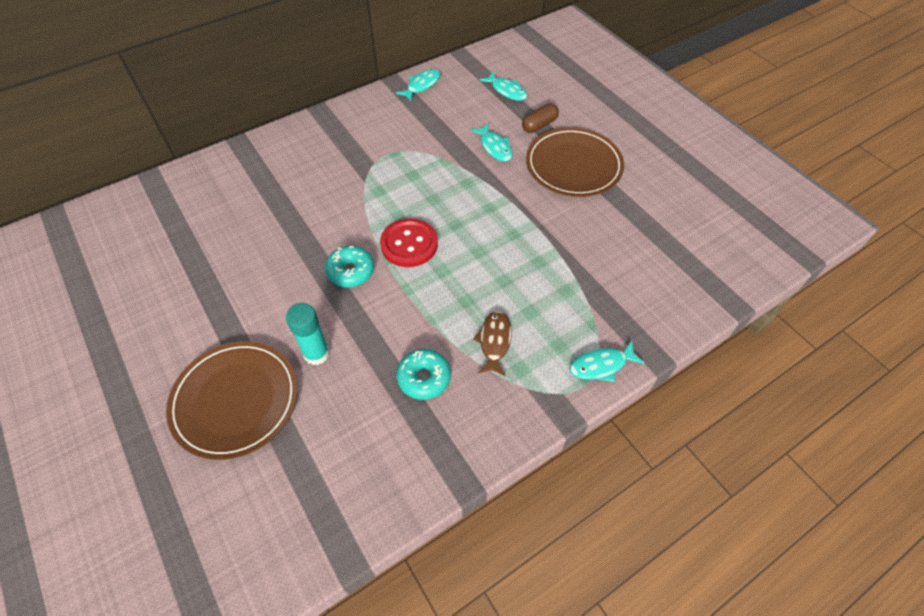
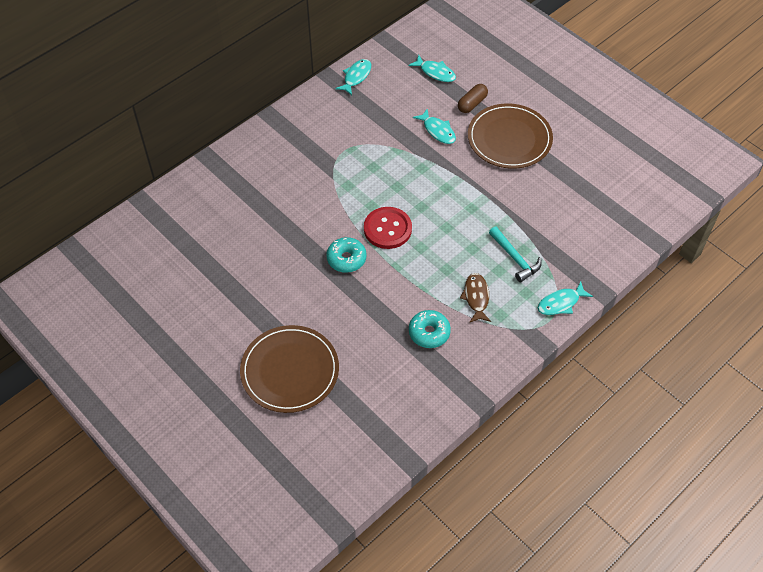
camera: 10 degrees left, 0 degrees up
turquoise glue stick [286,303,330,365] -> none
none -> turquoise hammer [489,227,542,282]

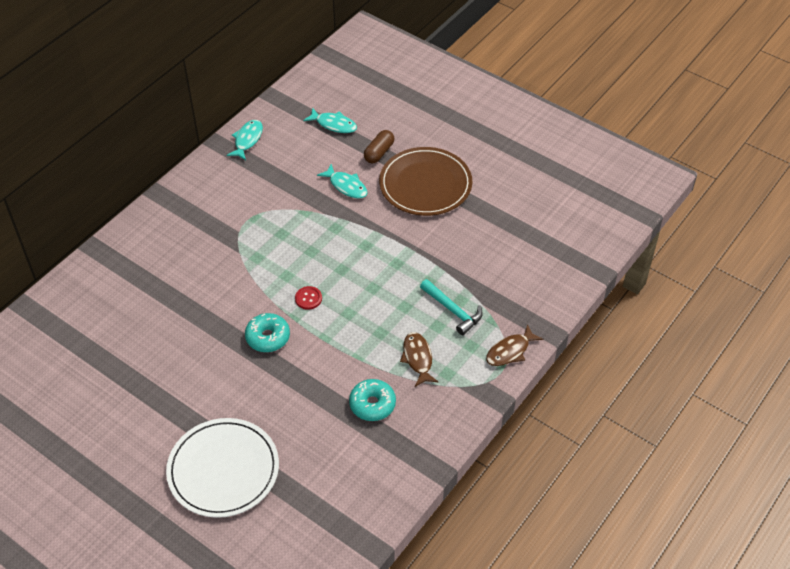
camera: 10 degrees left, 5 degrees down
brown plate [240,325,339,413] -> white plate [166,418,279,518]
red button [364,207,412,249] -> red button [295,286,322,310], size x0.50
turquoise fish [538,281,593,315] -> brown fish [486,324,543,366]

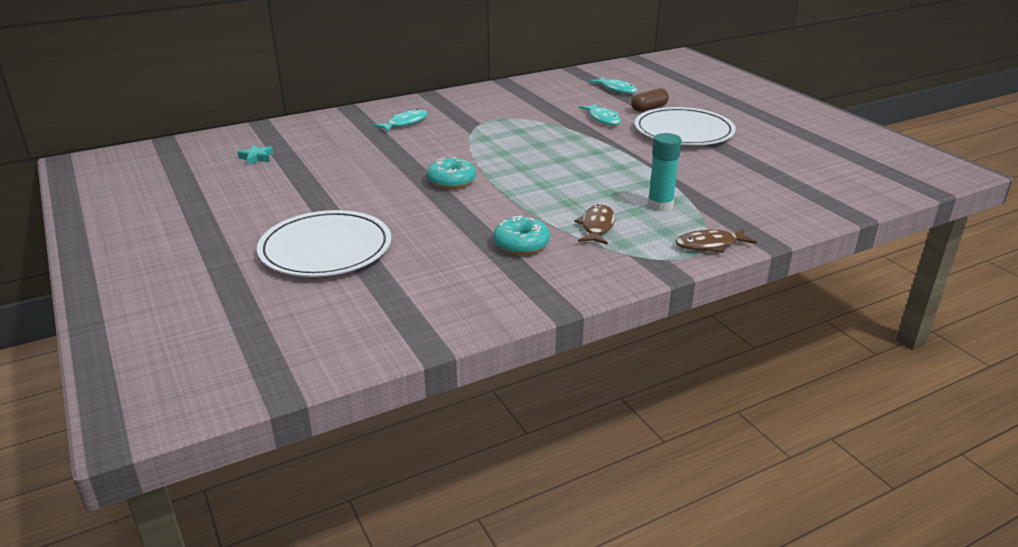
camera: 25 degrees right, 20 degrees down
turquoise fish [227,120,263,160] -> turquoise fish moved to [373,109,428,132]
red button [295,286,322,310] -> none
brown plate [379,147,472,216] -> white plate [635,107,736,145]
turquoise hammer [420,279,483,335] -> turquoise glue stick [648,133,682,211]
none -> turquoise star [238,145,273,165]

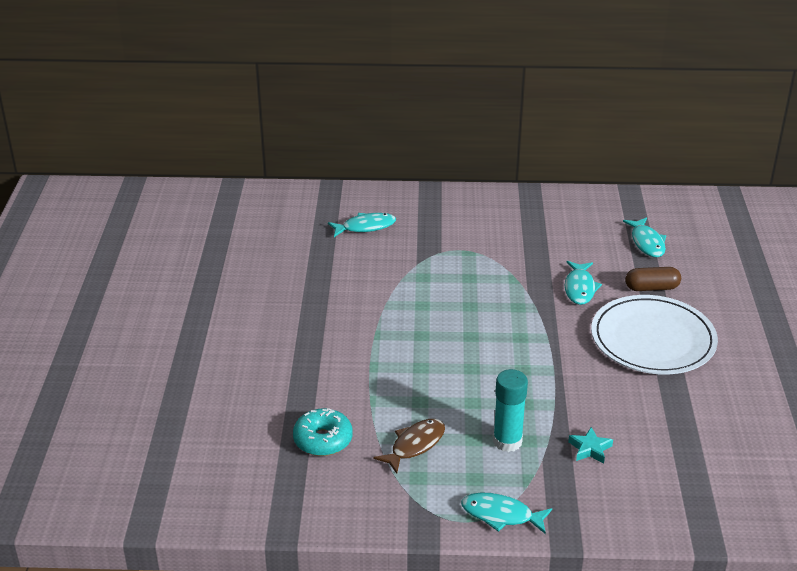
camera: 30 degrees right, 5 degrees up
turquoise star [238,145,273,165] -> turquoise star moved to [568,427,613,464]
white plate [257,210,391,277] -> none
turquoise donut [427,157,476,189] -> none
brown fish [676,228,757,253] -> turquoise fish [461,493,552,534]

